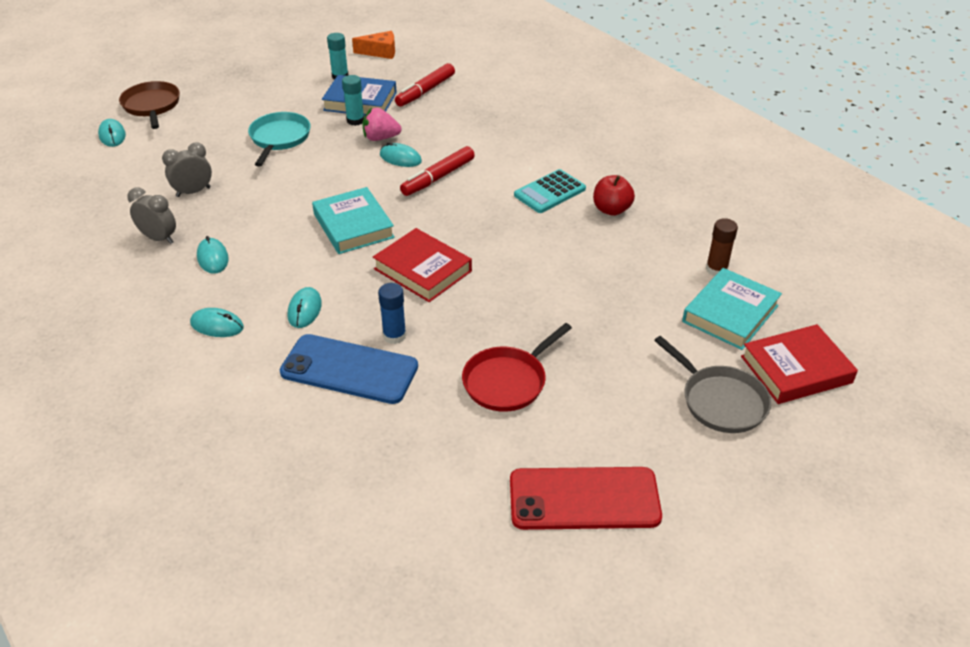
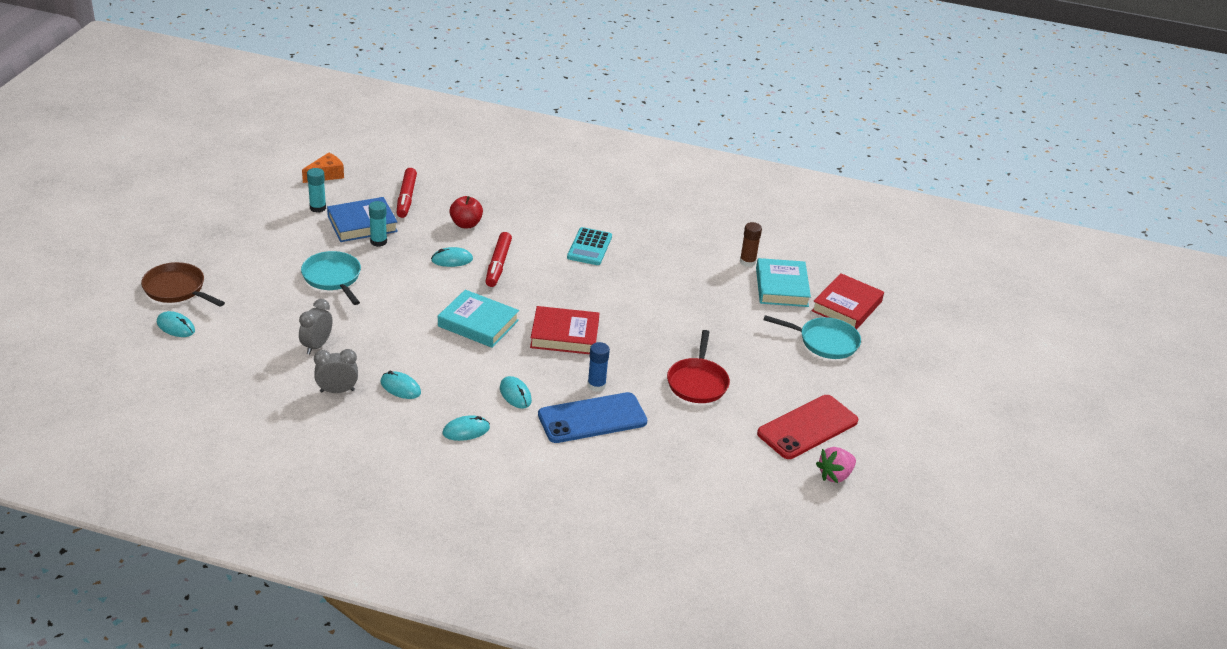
camera: 40 degrees left, 5 degrees down
pink strawberry [362,108,402,141] -> pink strawberry moved to [816,447,856,483]
red apple [593,175,635,216] -> red apple moved to [449,196,483,228]
grey pan [654,336,771,433] -> turquoise pan [764,315,861,359]

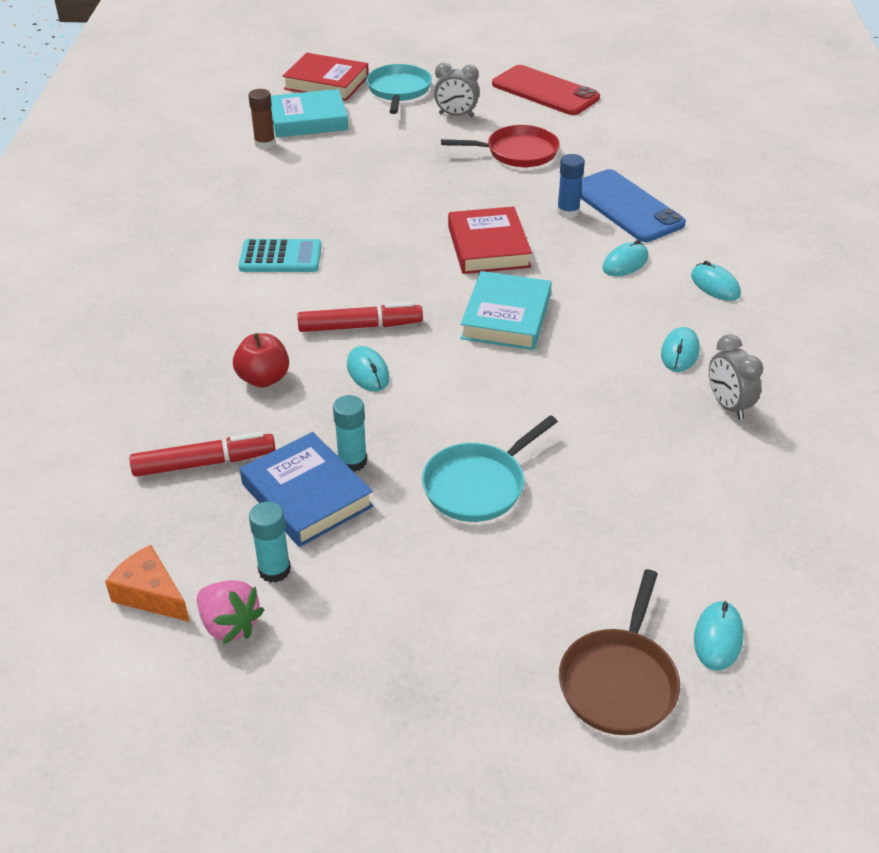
camera: 100 degrees left, 5 degrees up
grey clock [299,299,332,354] -> grey clock moved to [434,62,480,117]
pink strawberry [816,447,856,483] -> pink strawberry moved to [197,580,264,644]

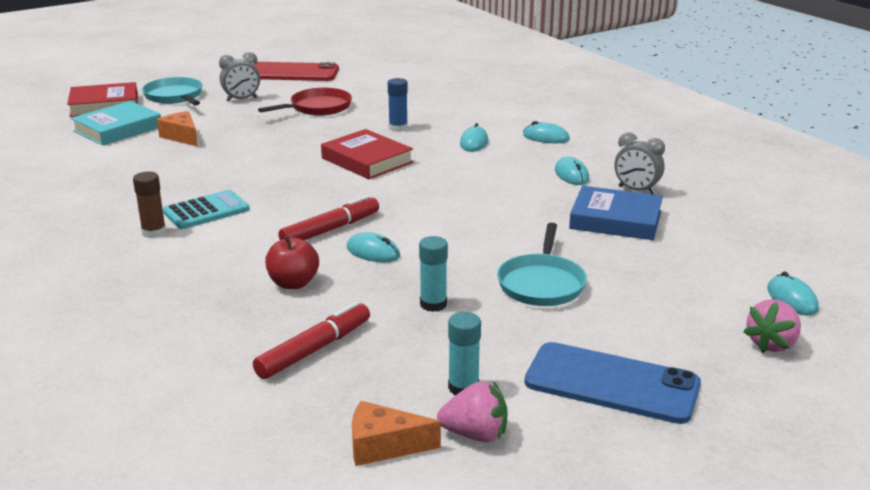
camera: 35 degrees left, 15 degrees down
blue book [240,432,373,547] -> blue book moved to [569,186,663,240]
brown glue stick [248,89,275,149] -> brown glue stick moved to [133,172,166,238]
turquoise book [460,271,552,350] -> none
brown pan [559,569,680,735] -> pink strawberry [743,299,801,353]
blue phone [580,169,686,242] -> blue phone moved to [525,342,701,424]
none -> orange cheese [157,111,198,147]

